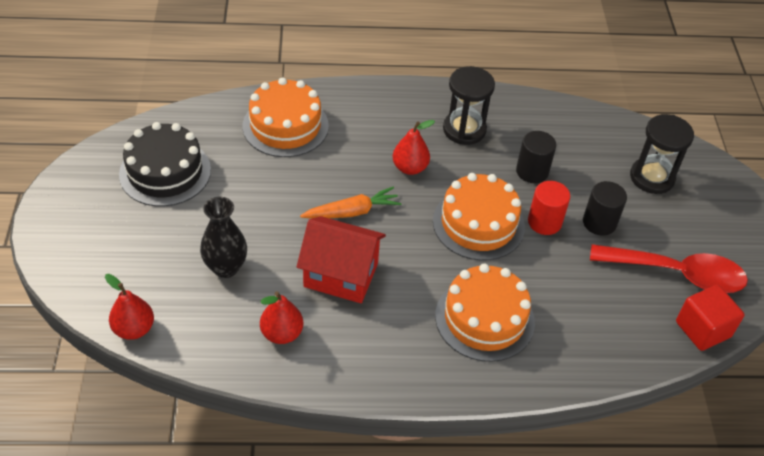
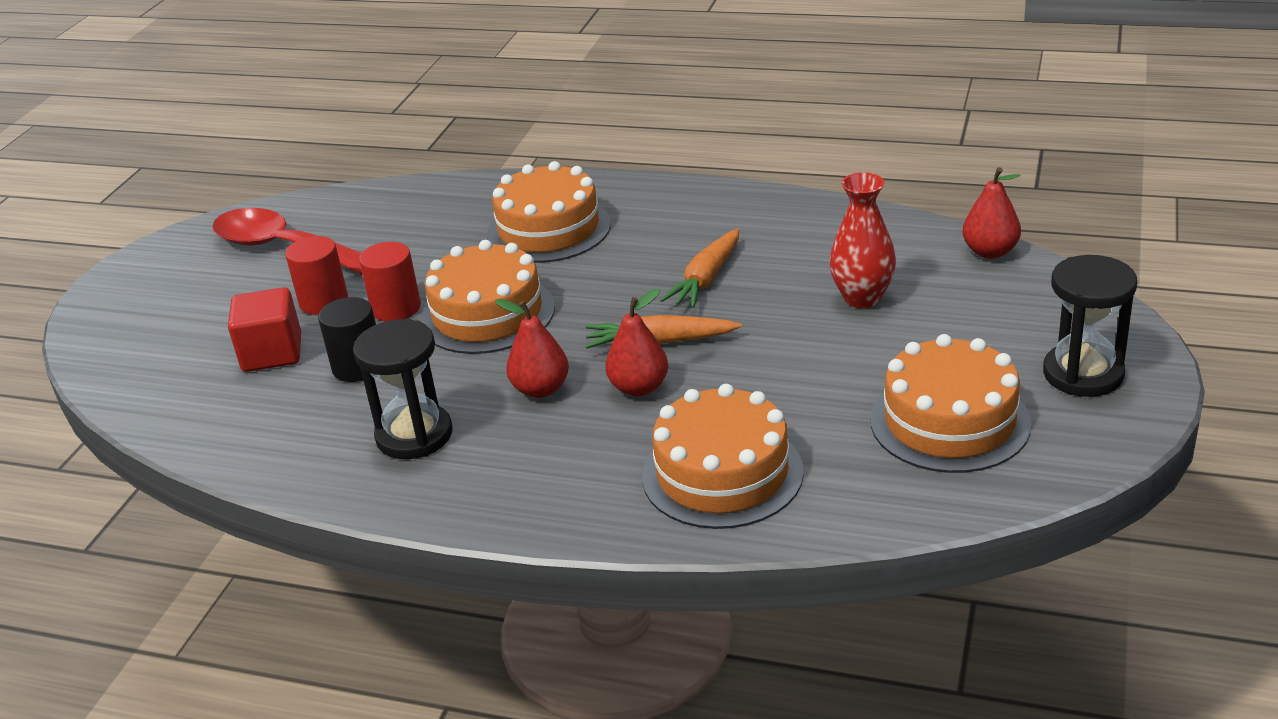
camera: 155 degrees left, 15 degrees down
black cake [119,122,211,207] -> orange cake [870,334,1031,473]
black vase [200,197,247,278] -> red vase [829,172,896,308]
red pear [260,292,303,344] -> red pear moved to [605,289,668,396]
red house [297,216,386,303] -> orange carrot [660,228,739,308]
black cylinder [583,181,627,236] -> red cylinder [285,236,348,315]
black hourglass [630,114,694,194] -> black hourglass moved to [1043,255,1137,397]
red cube [676,285,744,351] -> red cube moved to [228,287,301,372]

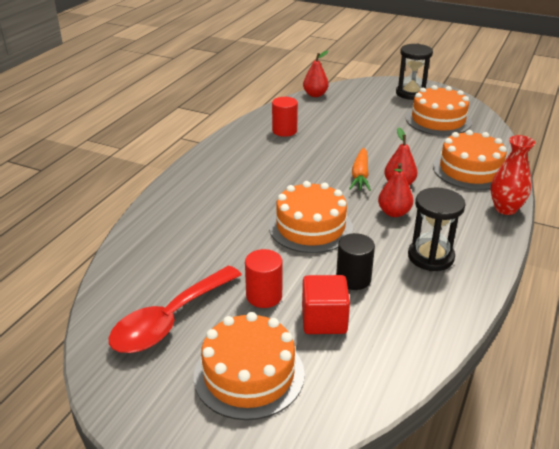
camera: 85 degrees left, 0 degrees up
red cylinder [359,242,421,321] -> red cylinder moved to [272,97,298,137]
orange cake [487,161,611,263] -> orange cake moved to [194,312,305,420]
orange carrot [660,228,739,308] -> none
red vase [829,172,896,308] -> red vase moved to [490,135,535,215]

